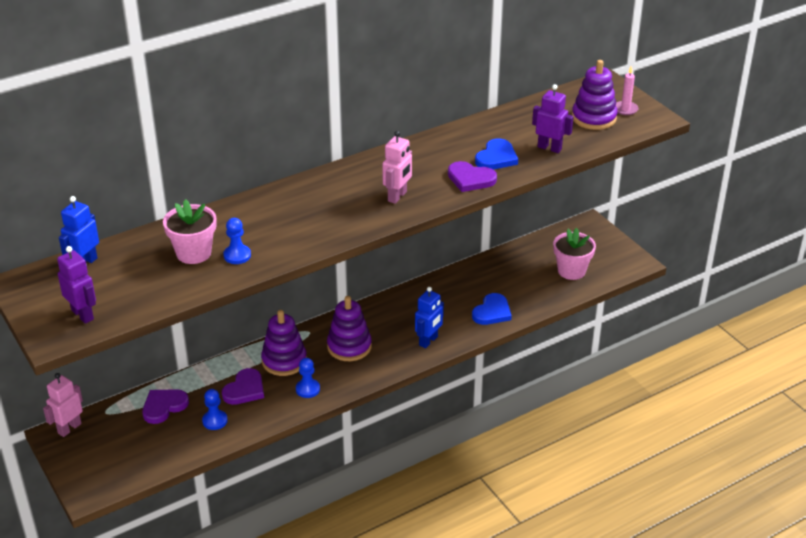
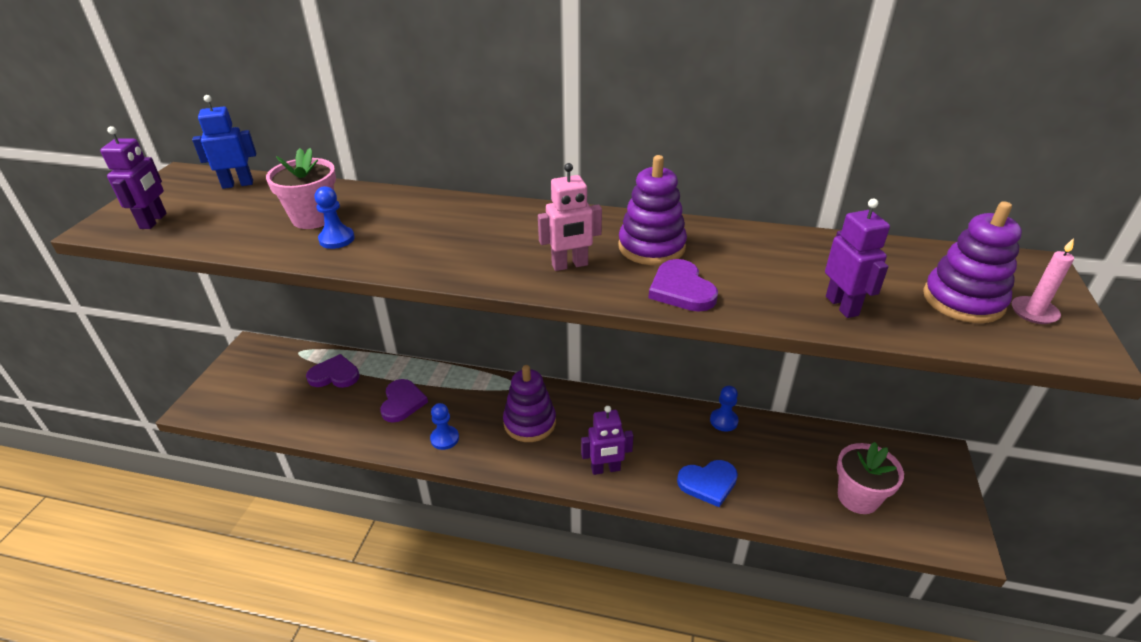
camera: 45 degrees right, 0 degrees up
pink robot [43,373,83,437] -> none
blue pawn [202,389,228,430] -> blue pawn moved to [710,386,739,432]
purple heart [222,368,264,405] -> purple heart turned 75 degrees counterclockwise [380,379,428,423]
purple stacking toy [261,310,307,376] -> purple stacking toy moved to [618,155,687,265]
blue robot [415,287,444,348] -> purple robot [581,406,634,475]
blue heart [475,138,518,170] -> none

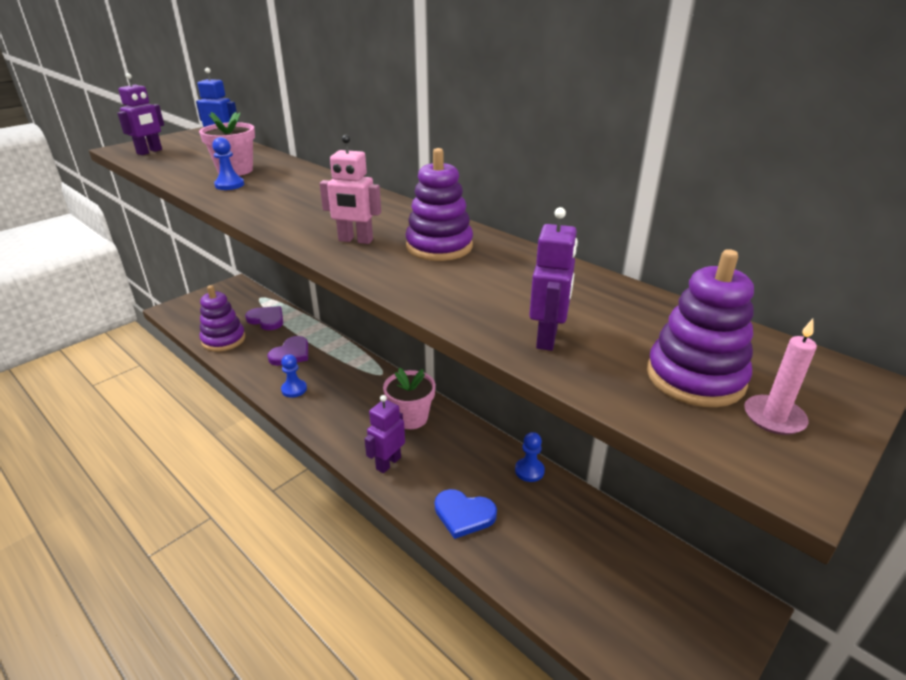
camera: 30 degrees right, 5 degrees down
purple stacking toy [503,365,556,442] -> purple stacking toy moved to [200,285,245,352]
purple robot [581,406,634,475] -> purple robot turned 105 degrees clockwise [365,395,405,473]
purple heart [648,259,718,312] -> none
pink flower pot [837,442,904,514] -> pink flower pot moved to [383,368,436,429]

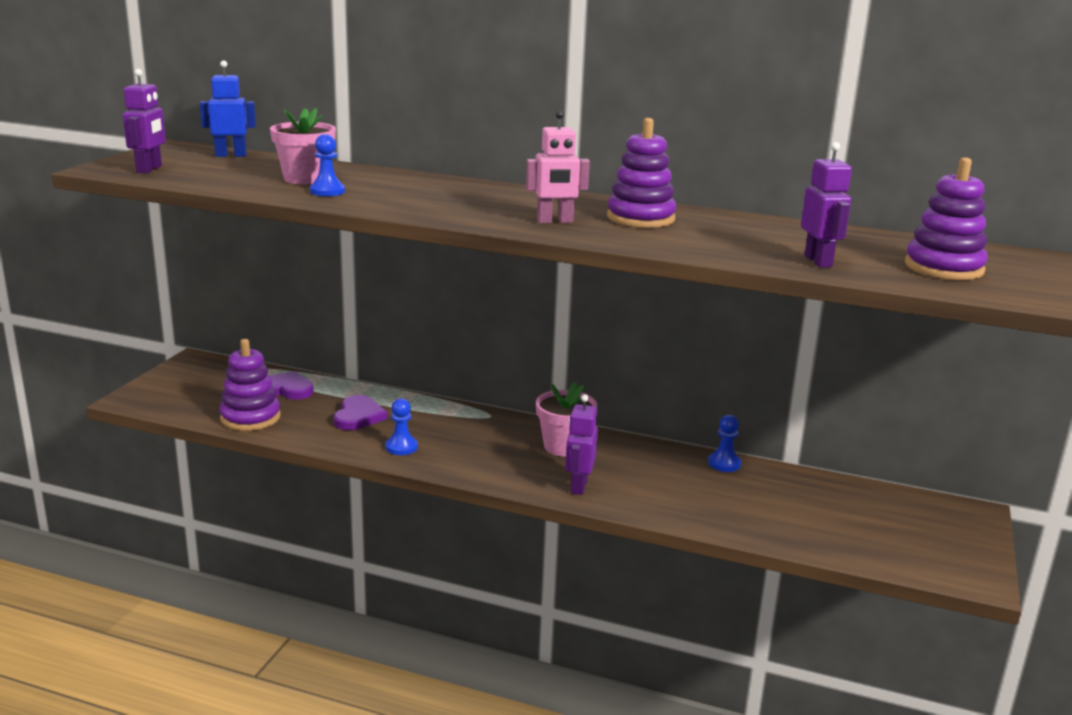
camera: 25 degrees left, 10 degrees down
blue heart [435,489,497,539] -> none
pink candle [744,319,817,435] -> none

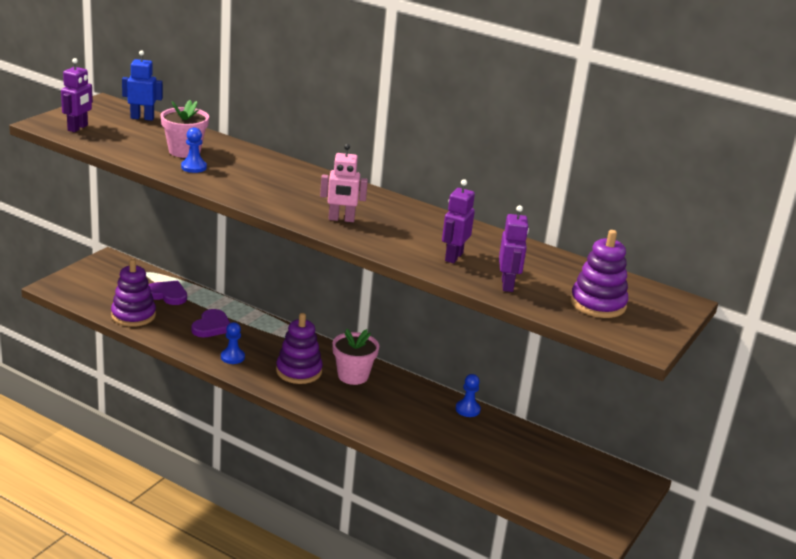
camera: 10 degrees right, 5 degrees up
purple robot [565,394,598,495] -> purple robot moved to [442,179,475,263]
purple stacking toy [607,118,676,228] -> purple stacking toy moved to [276,313,323,384]

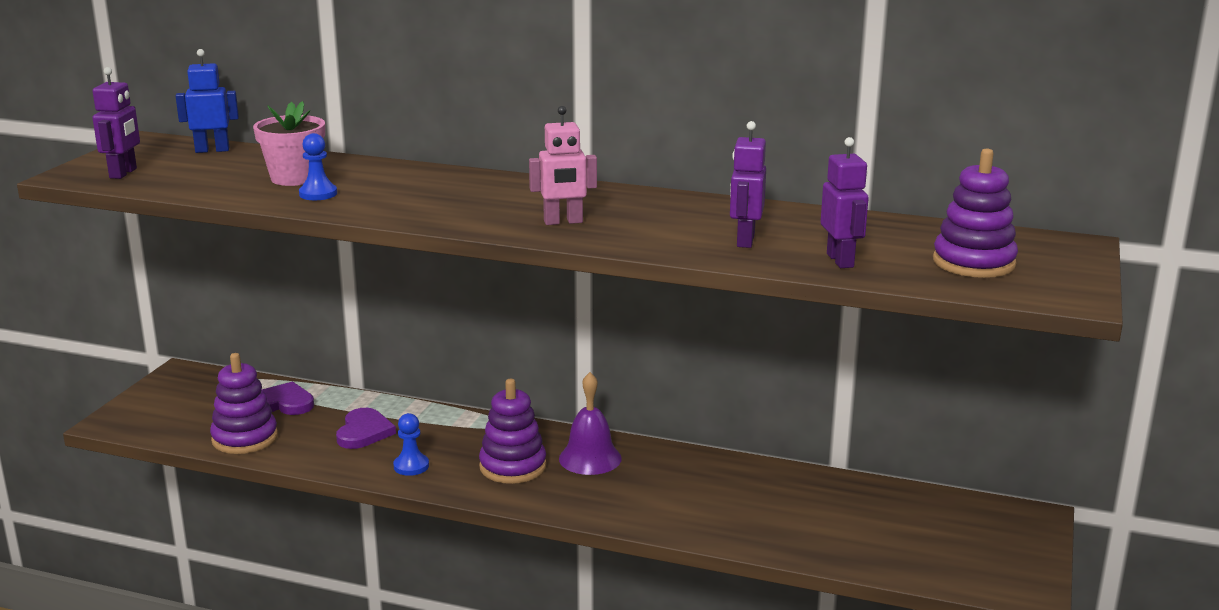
camera: 10 degrees left, 5 degrees down
pink flower pot [332,328,379,385] -> purple bell [559,372,622,475]
blue pawn [456,374,481,417] -> none

